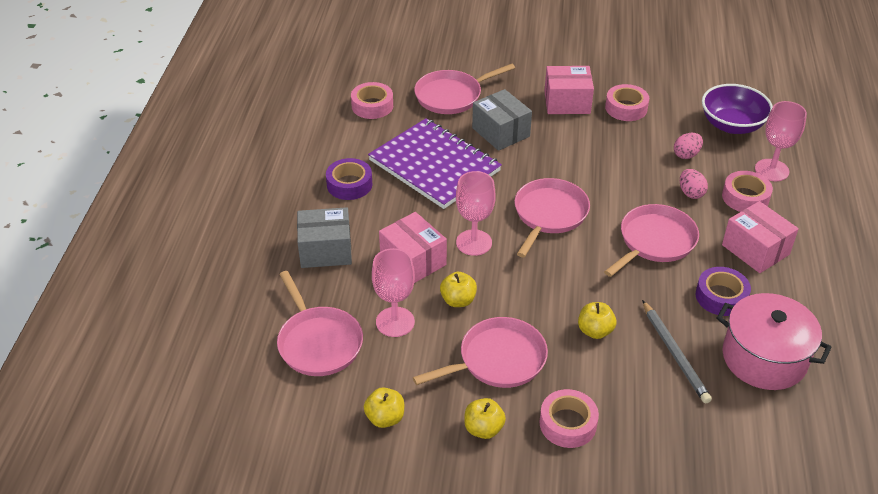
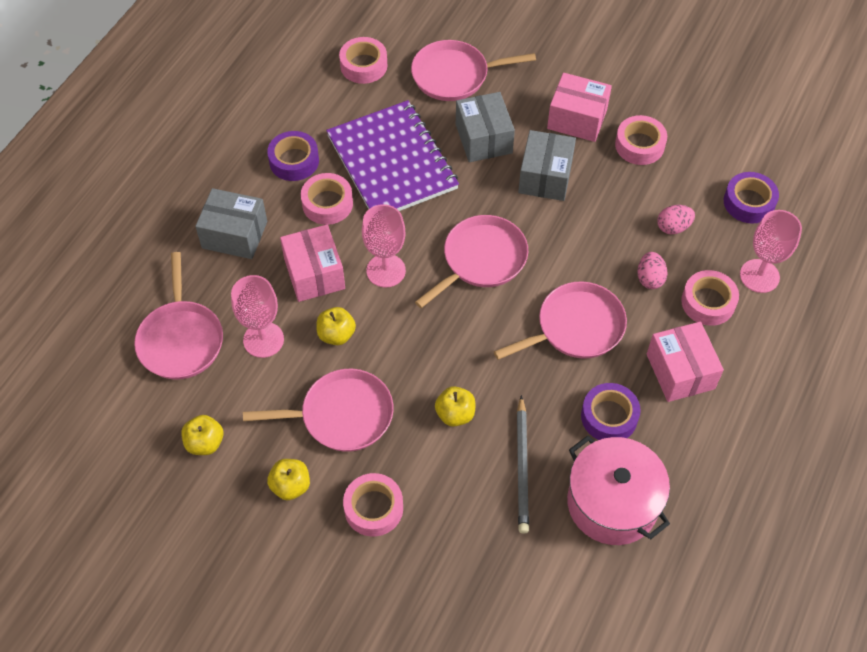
camera: 20 degrees right, 15 degrees up
purple bowl [702,84,773,134] -> purple tape [724,172,779,224]
none -> pink tape [301,173,353,225]
none -> grey box [518,130,576,201]

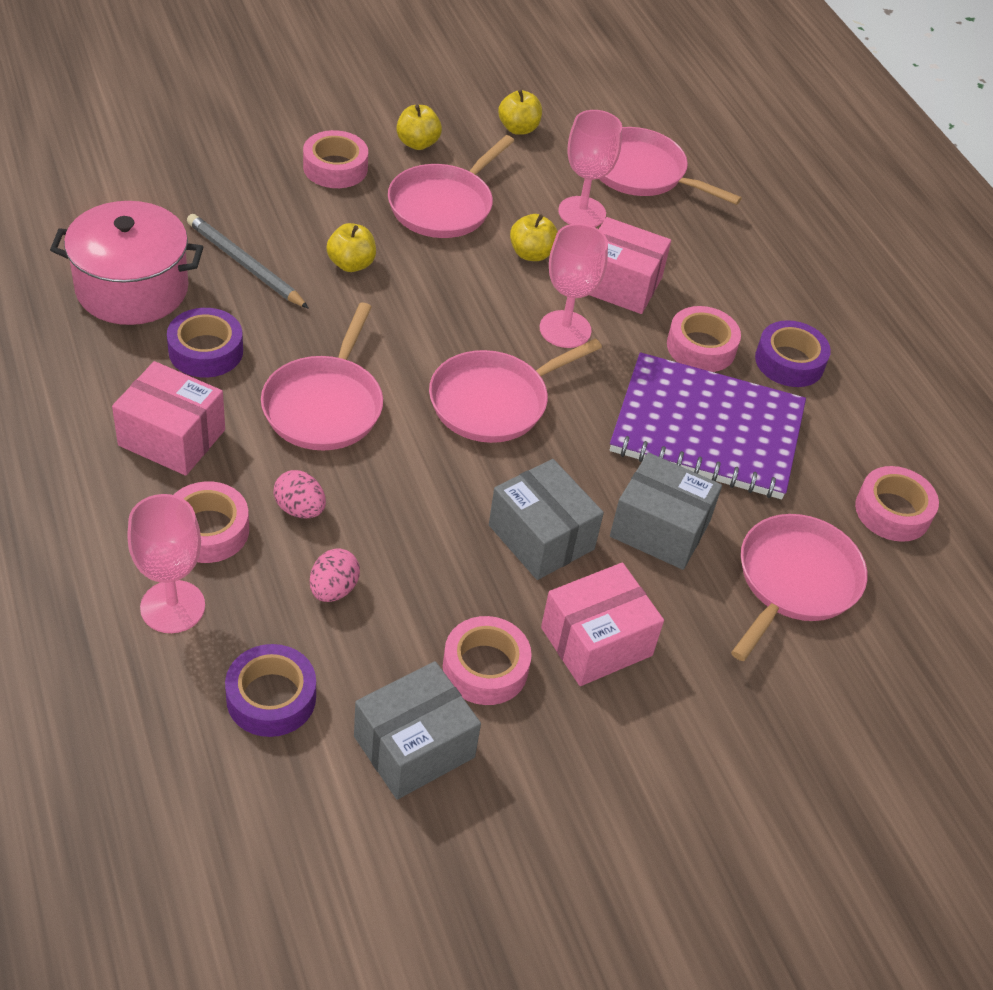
camera: 125 degrees right, 10 degrees down
grey box [195,188,267,259] -> grey box moved to [354,661,481,800]
pink pan [415,215,528,308] -> pink pan turned 60 degrees clockwise [429,339,602,443]

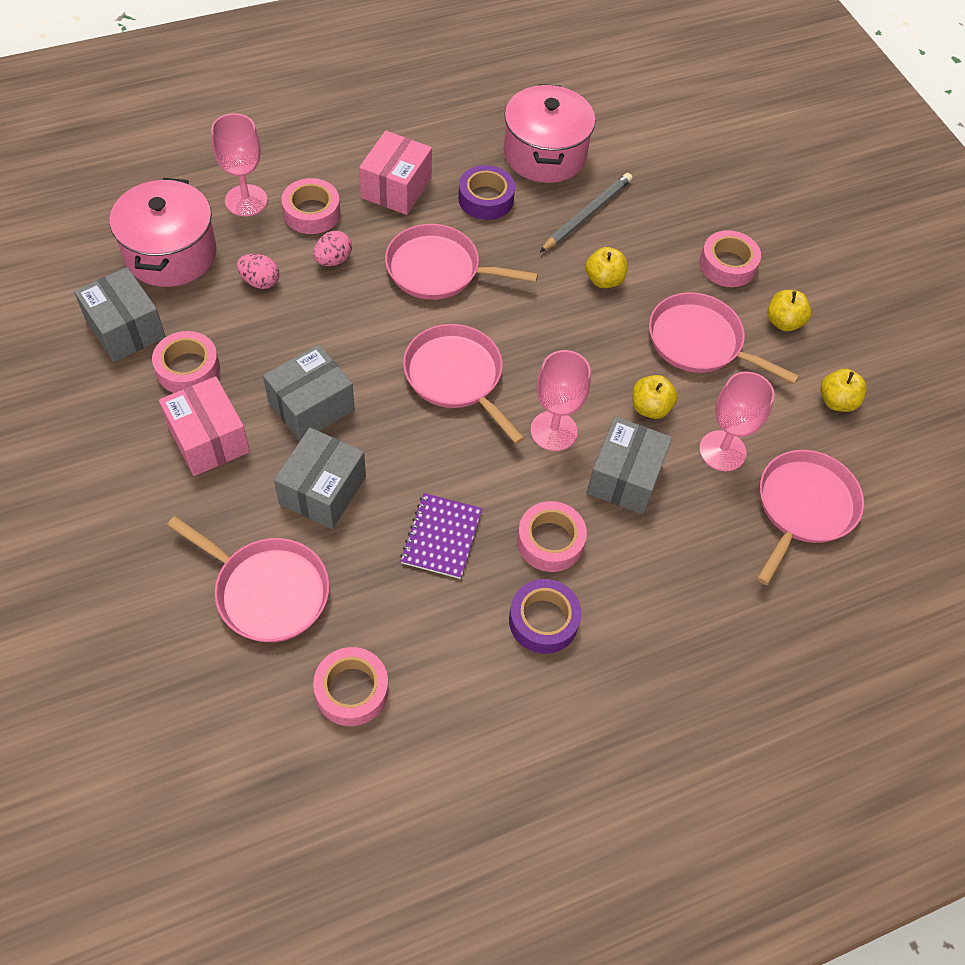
camera: 90 degrees right, 10 degrees up
purple tape [225,644,316,737] -> pink pot [109,178,217,287]
pink box [590,217,671,314] -> grey box [587,416,672,514]
purple notebook [610,352,806,499] -> purple notebook [400,493,482,579], size x0.50

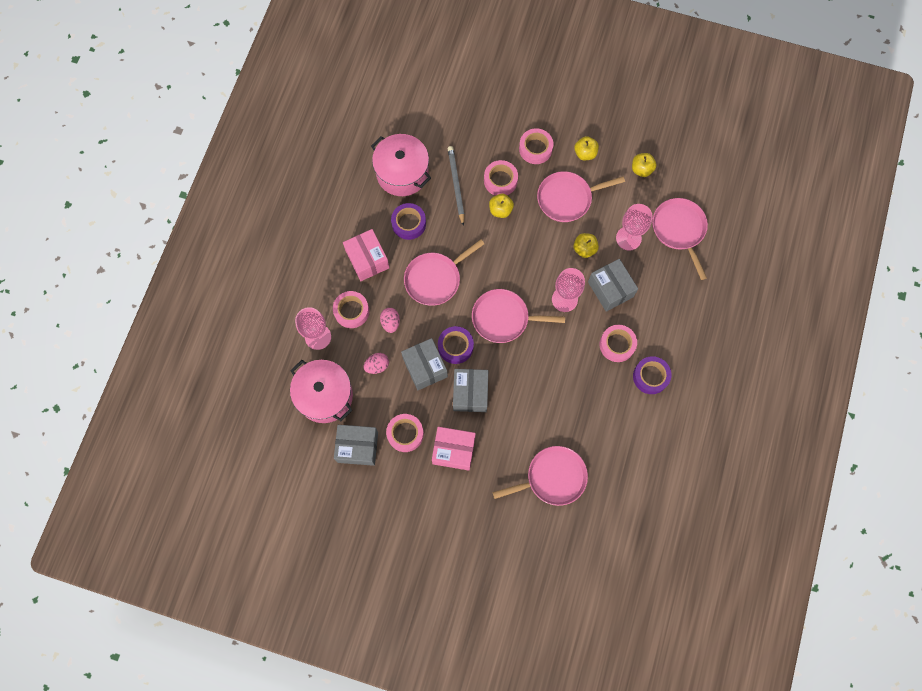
camera: 45 degrees left, 15 degrees up
grey box [274,427,366,529] -> grey box moved to [401,338,448,390]
pink tape [313,647,389,726] -> pink tape moved to [484,160,518,196]
purple notebook [400,493,482,579] -> none
none -> purple tape [438,326,474,364]

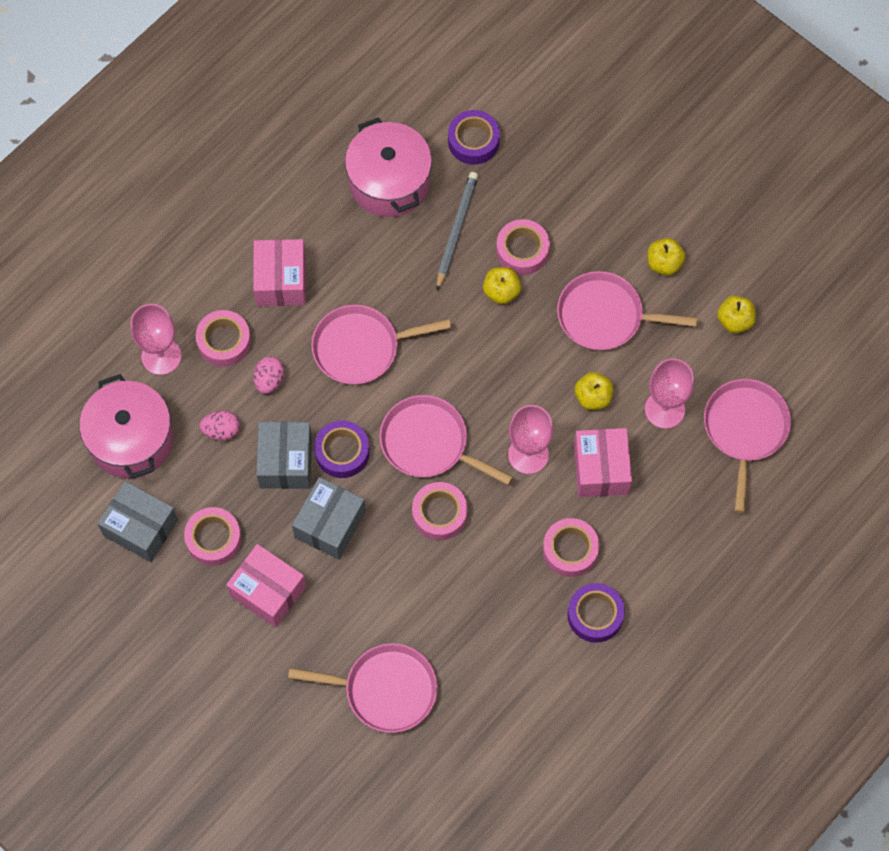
camera: 25 degrees right, 5 degrees down
purple tape [391,203,426,240] -> purple tape moved to [448,110,500,165]
pink tape [519,128,554,164] -> pink tape moved to [412,482,467,540]
grey box [588,259,638,312] -> pink box [574,428,632,497]

